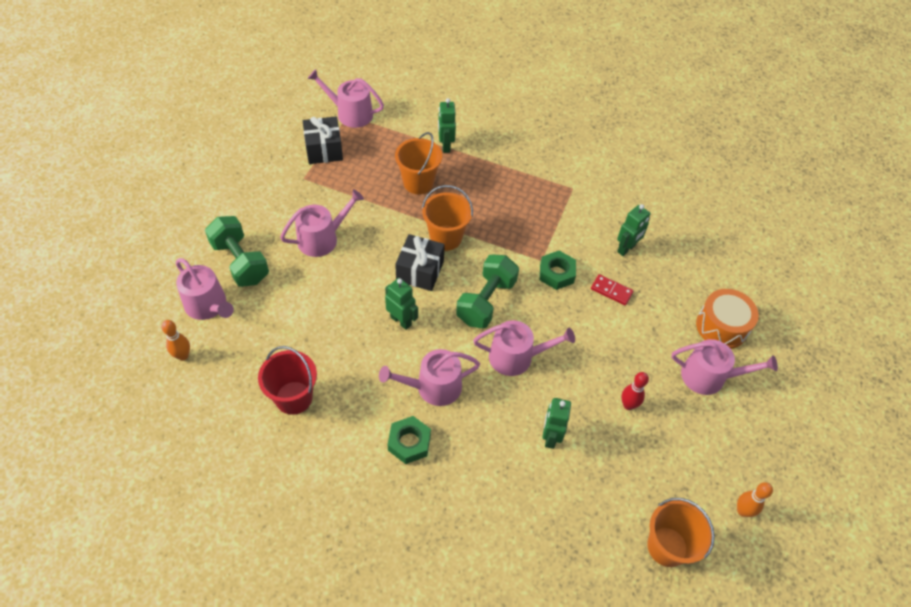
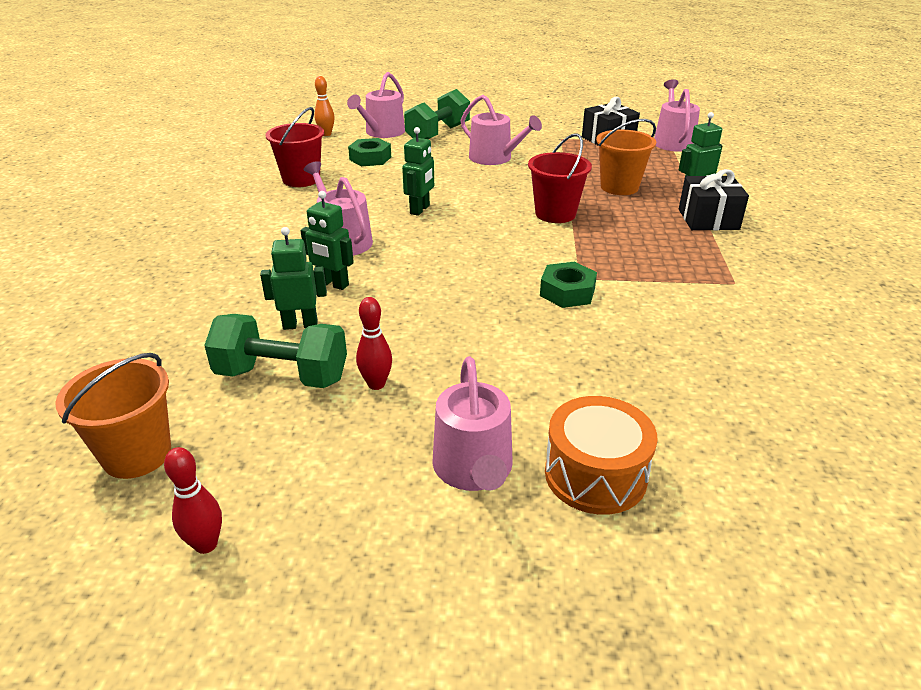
camera: 75 degrees right, 20 degrees down
green nut [387,416,431,464] -> green nut moved to [348,138,391,166]
black gift [395,234,445,291] -> black gift moved to [679,169,749,230]
orange bucket [422,185,473,251] -> red bucket [528,133,592,223]
green dumbbell [456,254,519,328] -> green dumbbell moved to [204,314,347,388]
pink watering can [473,320,575,376] -> none
red domino [591,274,634,306] -> none
green robot [617,204,650,256] -> green robot moved to [300,191,354,290]
orange bowling pin [737,482,773,517] -> red bowling pin [164,447,222,554]

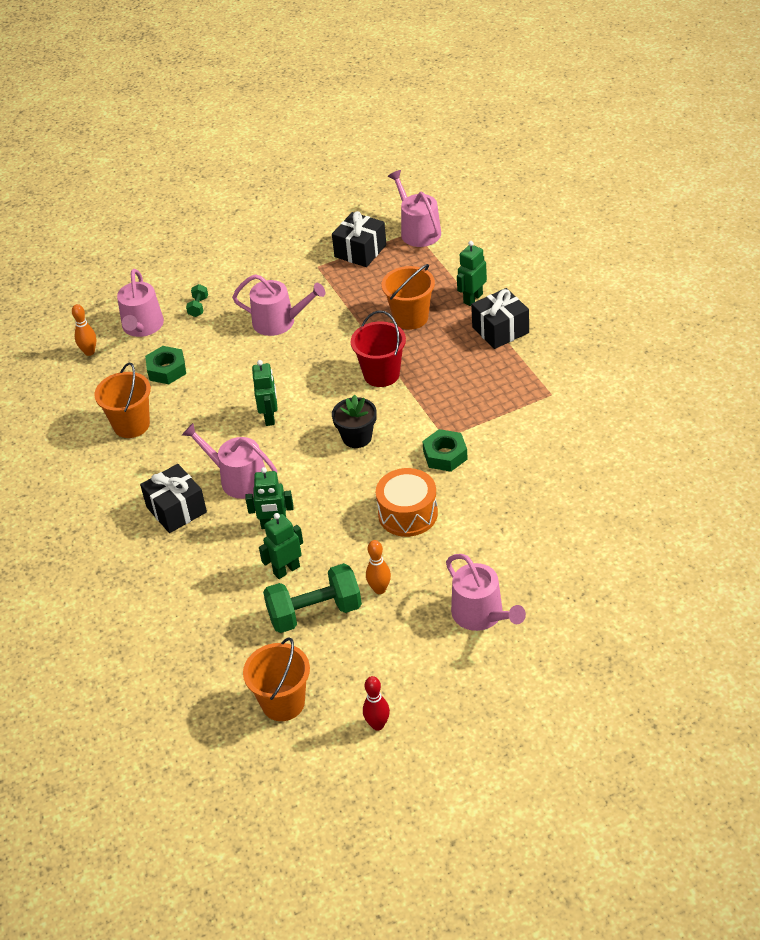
camera: 25 degrees left, 10 degrees up
red bucket [265,107,324,187] -> orange bucket [94,362,151,438]
red bowling pin [356,297,392,390] -> orange bowling pin [366,540,391,594]
green dumbbell [404,89,470,139] -> green dumbbell [186,284,208,317], size x0.45
orange drum [545,396,657,515] -> orange drum moved to [376,468,438,537]
none -> black gift [140,464,207,533]
none -> black flower pot [332,395,377,448]

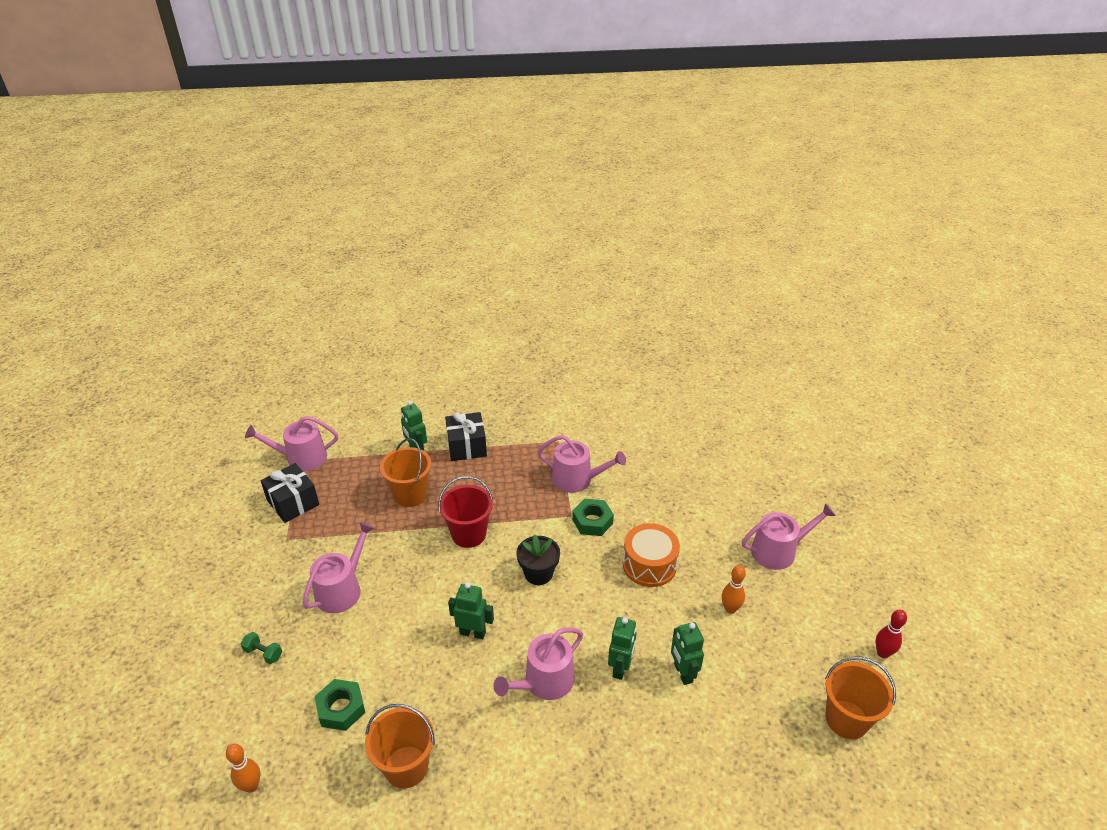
camera: 75 degrees left, 5 degrees down
pink watering can [117,269,164,337] -> pink watering can moved to [538,435,626,493]
black gift [140,464,207,533] -> none
green dumbbell [263,563,362,633] -> none

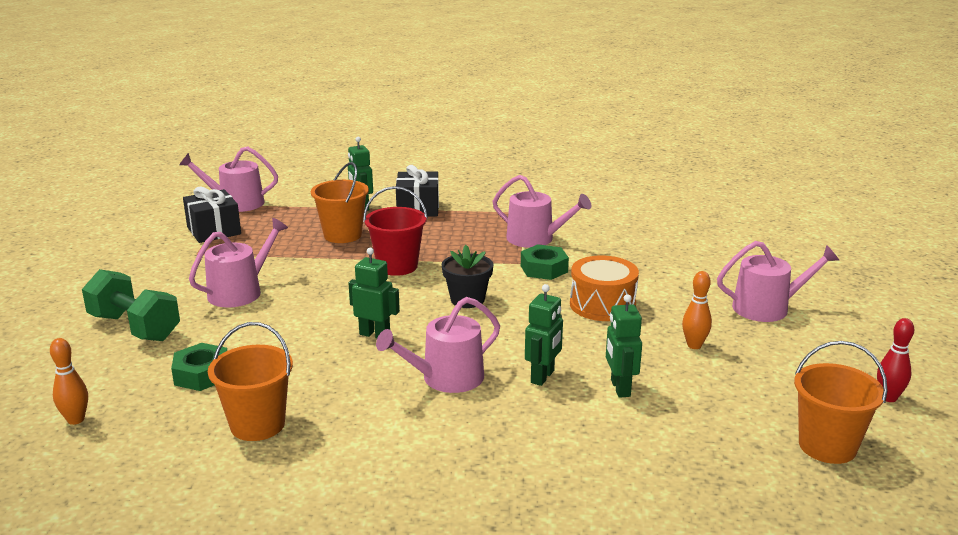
camera: 10 degrees right, 15 degrees down
green dumbbell [241,632,282,664] -> green dumbbell [82,269,180,341], size x2.24

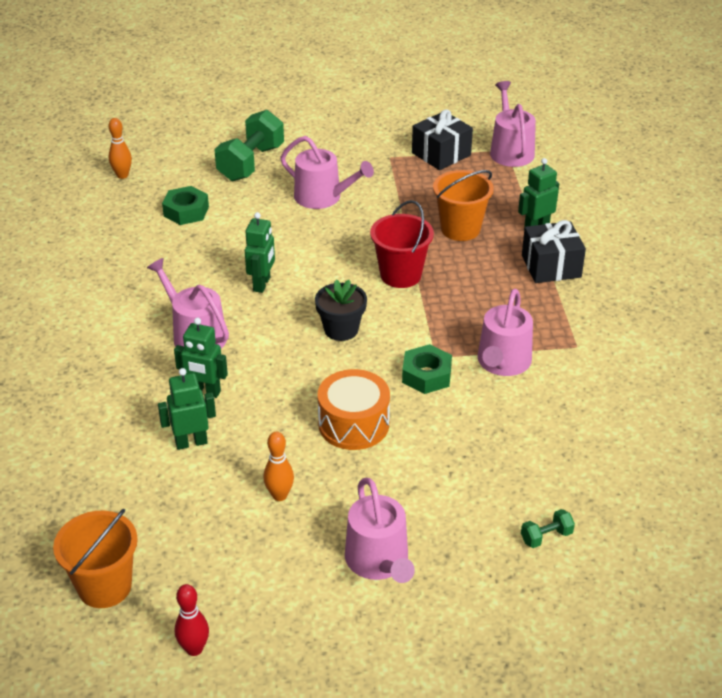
camera: 80 degrees right, 15 degrees up
orange bucket [208,322,293,441] -> none
none -> green dumbbell [521,509,575,548]

